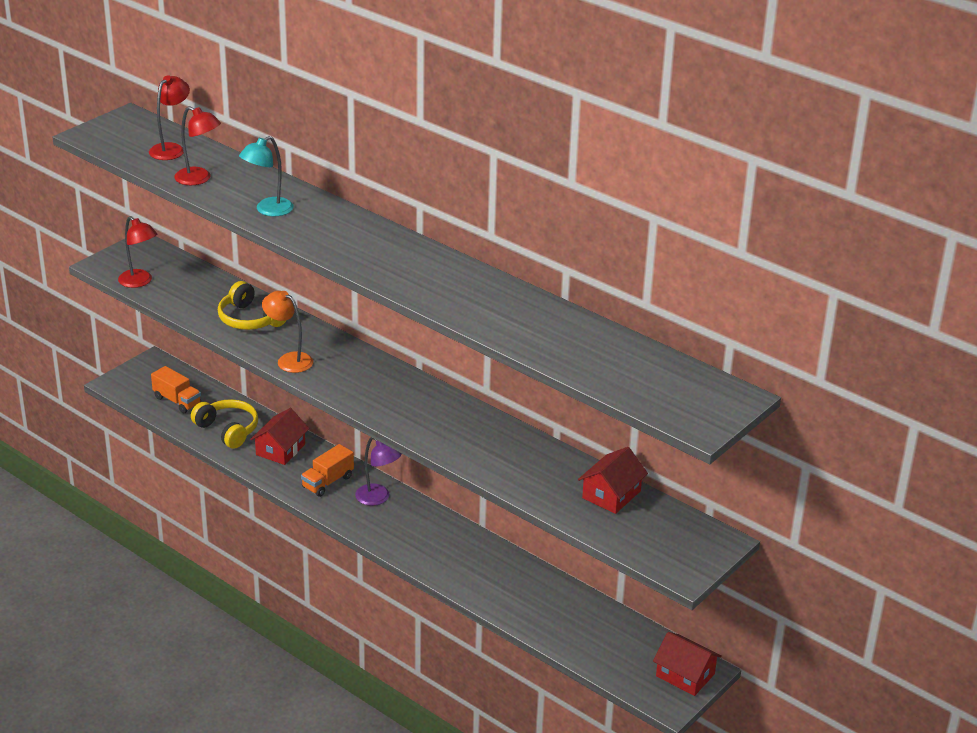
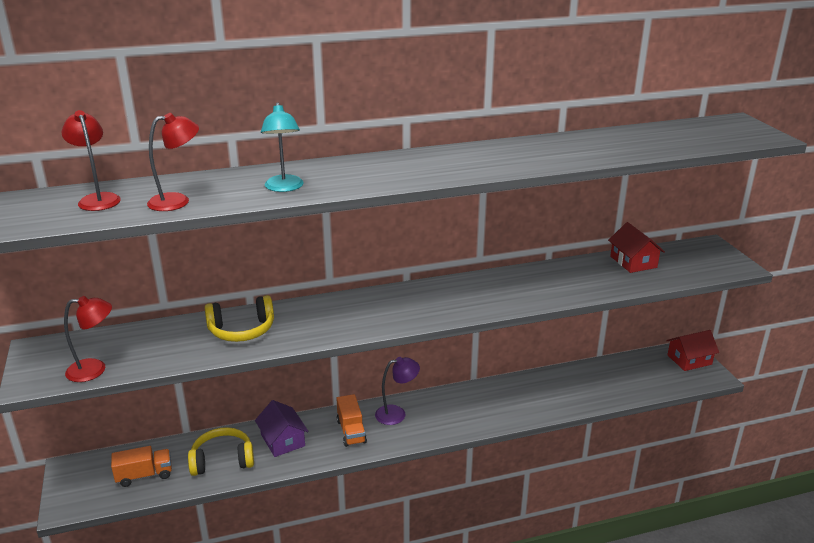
camera: 55 degrees left, 5 degrees down
red house [250,408,309,465] -> purple house [255,400,309,457]
orange lamp [262,291,313,373] -> none

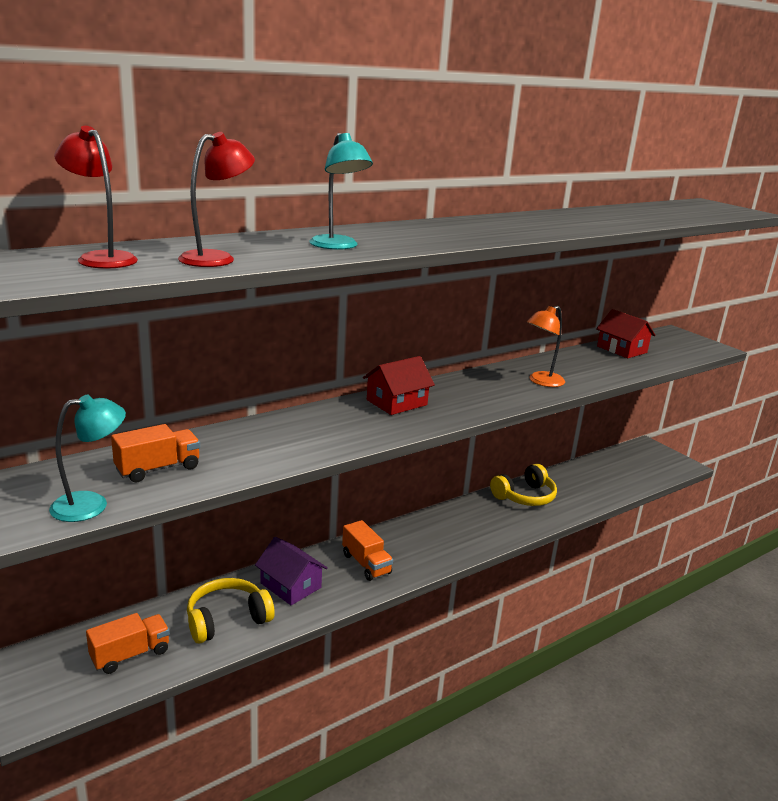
camera: 20 degrees left, 5 degrees down
red lamp [64,296,112,382] -> turquoise lamp [49,395,126,522]
yellow headphones [204,295,274,342] -> yellow headphones moved to [490,464,557,506]
purple lamp [375,357,420,425] -> none
red house [666,330,719,371] -> red house moved to [363,356,435,415]
none -> orange truck [111,424,200,482]
none -> orange lamp [527,306,565,387]

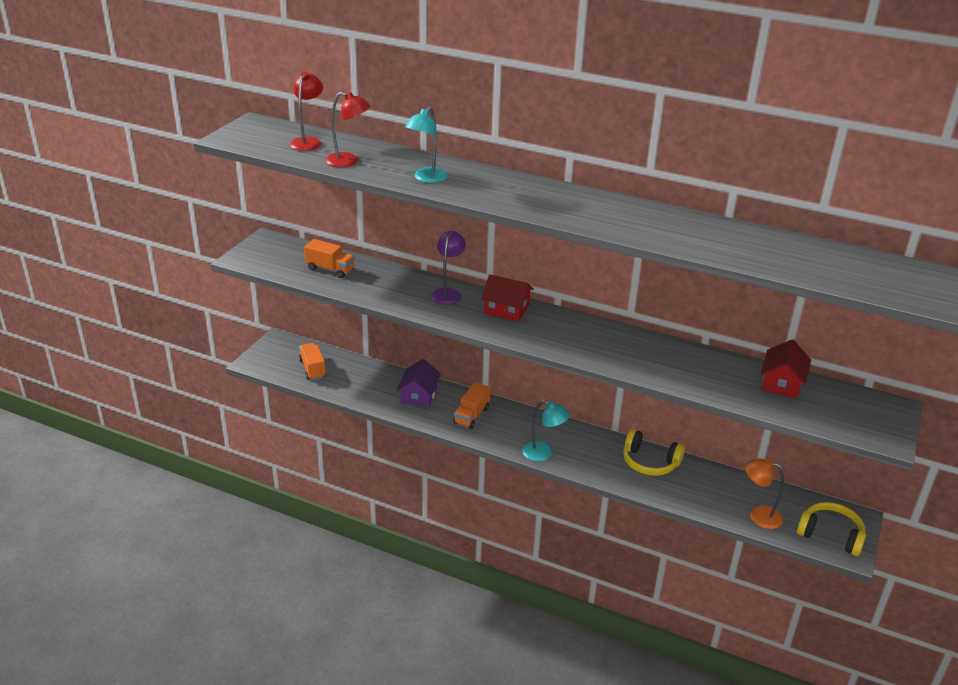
camera: 60 degrees right, 10 degrees up
turquoise lamp [49,395,126,522] -> turquoise lamp moved to [522,400,570,462]
orange truck [86,613,170,674] -> orange truck turned 135 degrees counterclockwise [299,343,326,380]
yellow headphones [187,578,275,644] -> yellow headphones moved to [797,502,866,556]
orange lamp [527,306,565,387] -> orange lamp moved to [745,458,784,529]
none -> purple lamp [431,231,466,305]

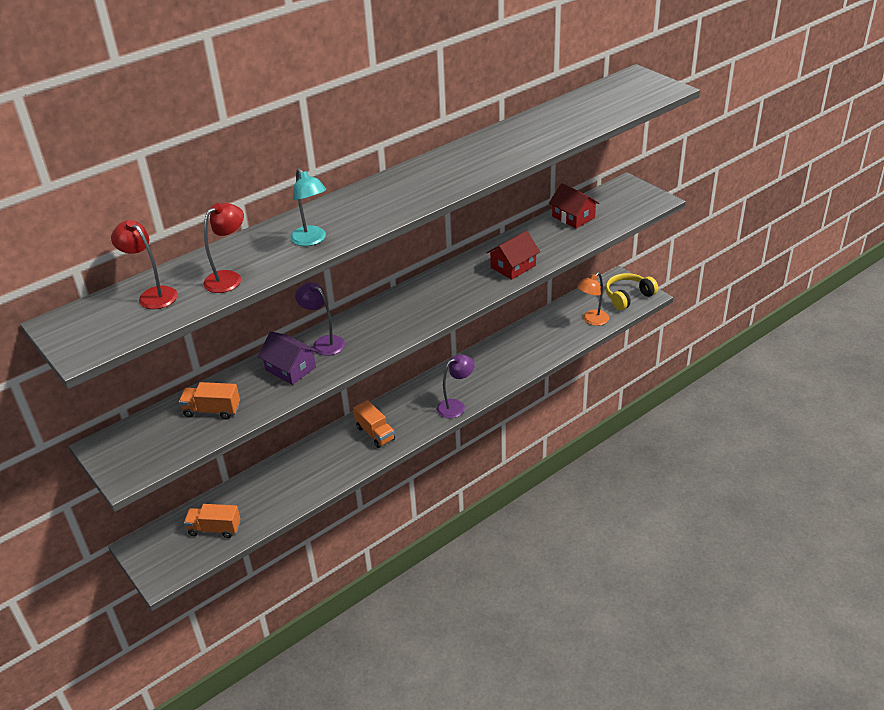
camera: 60 degrees left, 5 degrees up
orange truck [304,239,355,278] -> orange truck turned 135 degrees counterclockwise [179,382,240,419]
purple house [397,359,441,407] -> purple house moved to [258,331,318,385]
red house [481,274,534,322] -> red house moved to [486,231,540,280]
turquoise lamp [522,400,570,462] -> purple lamp [437,354,475,418]
yellow headphones [623,429,685,476] -> none

